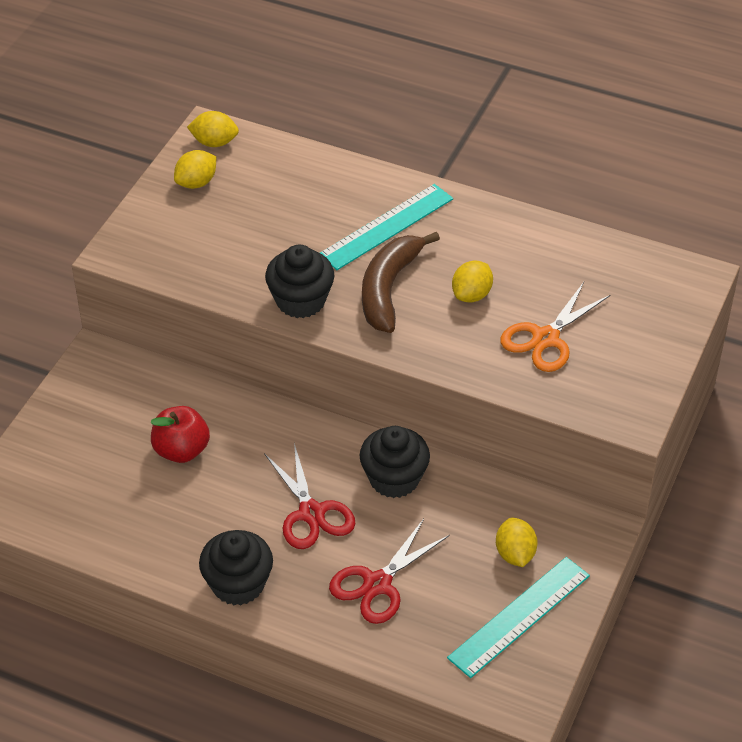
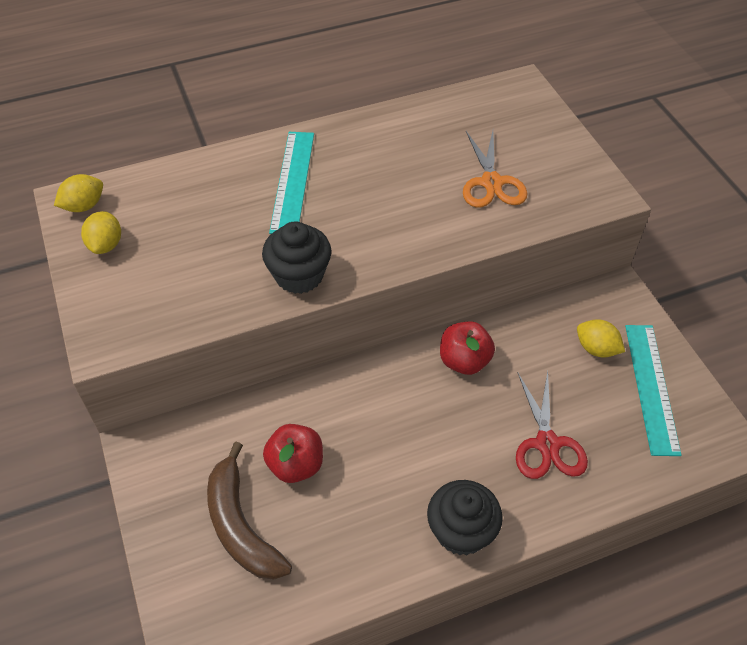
camera: 45 degrees left, 5 degrees up
red scissors [264,443,356,549] -> none
black cupcake [360,426,430,498] -> red apple [440,321,495,375]
brown banana [362,232,440,333] -> brown banana moved to [207,442,292,580]
yellow lemon [452,261,493,303] -> none

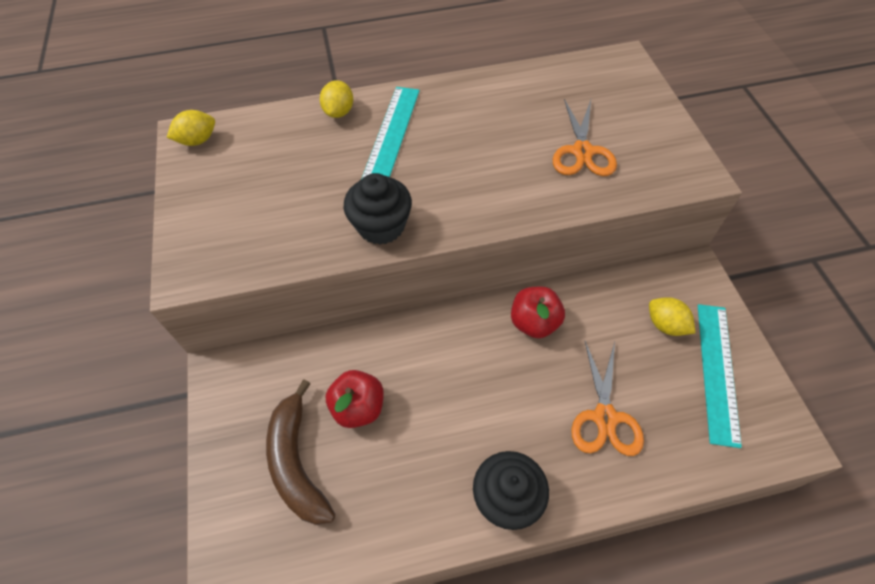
camera: 10 degrees right, 5 degrees up
yellow lemon [81,211,121,254] -> yellow lemon moved to [320,80,353,118]
red scissors [516,371,588,479] -> orange scissors [571,341,644,456]

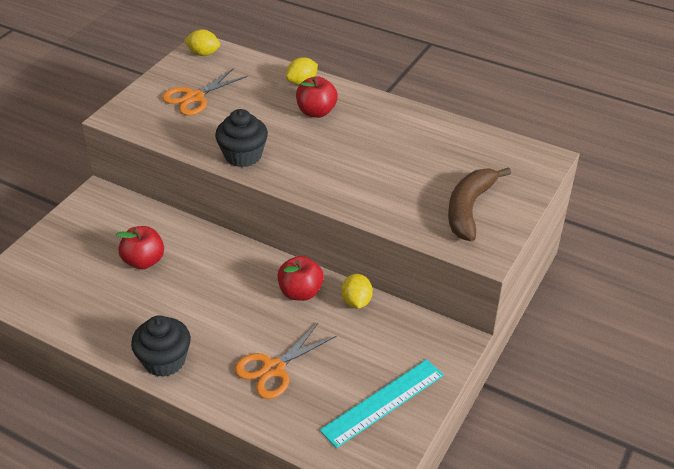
camera: 40 degrees right, 15 degrees down
brown banana [266,379,335,525] -> brown banana moved to [448,167,511,241]
turquoise ruler [361,87,420,179] -> red apple [296,76,338,118]
orange scissors [553,99,617,176] -> orange scissors moved to [162,68,248,115]
yellow lemon [649,297,696,336] -> yellow lemon moved to [341,274,373,309]

